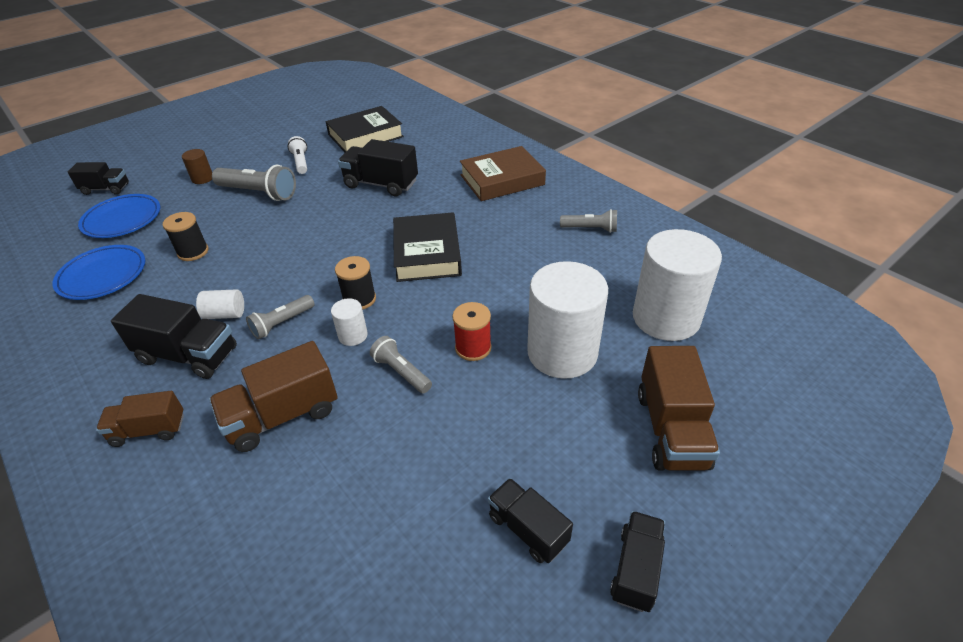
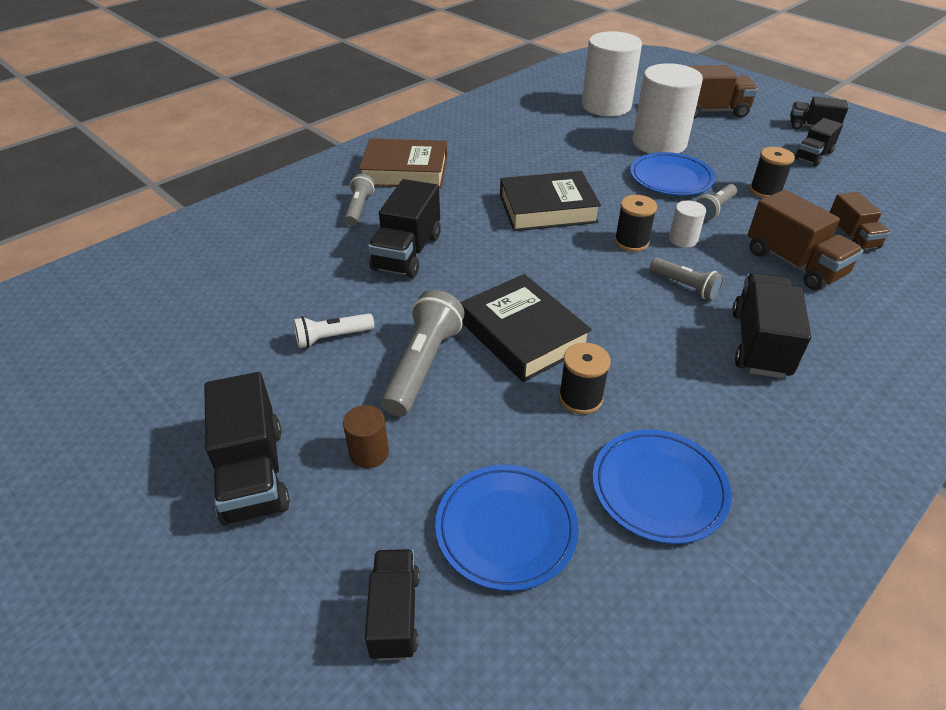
camera: 95 degrees left, 0 degrees up
brown truck [96,391,184,447] -> brown truck moved to [830,192,890,250]
white cylinder [196,289,244,319] -> none
black book [326,106,404,152] -> black book moved to [460,274,592,382]
red spool [452,302,492,361] -> blue plate [630,152,715,196]
brown book [460,146,546,201] -> brown book turned 60 degrees counterclockwise [359,138,447,189]
grey flashlight [560,209,617,233] -> grey flashlight moved to [344,174,375,226]
none -> black truck [204,372,290,526]
none -> black spool [750,147,795,198]

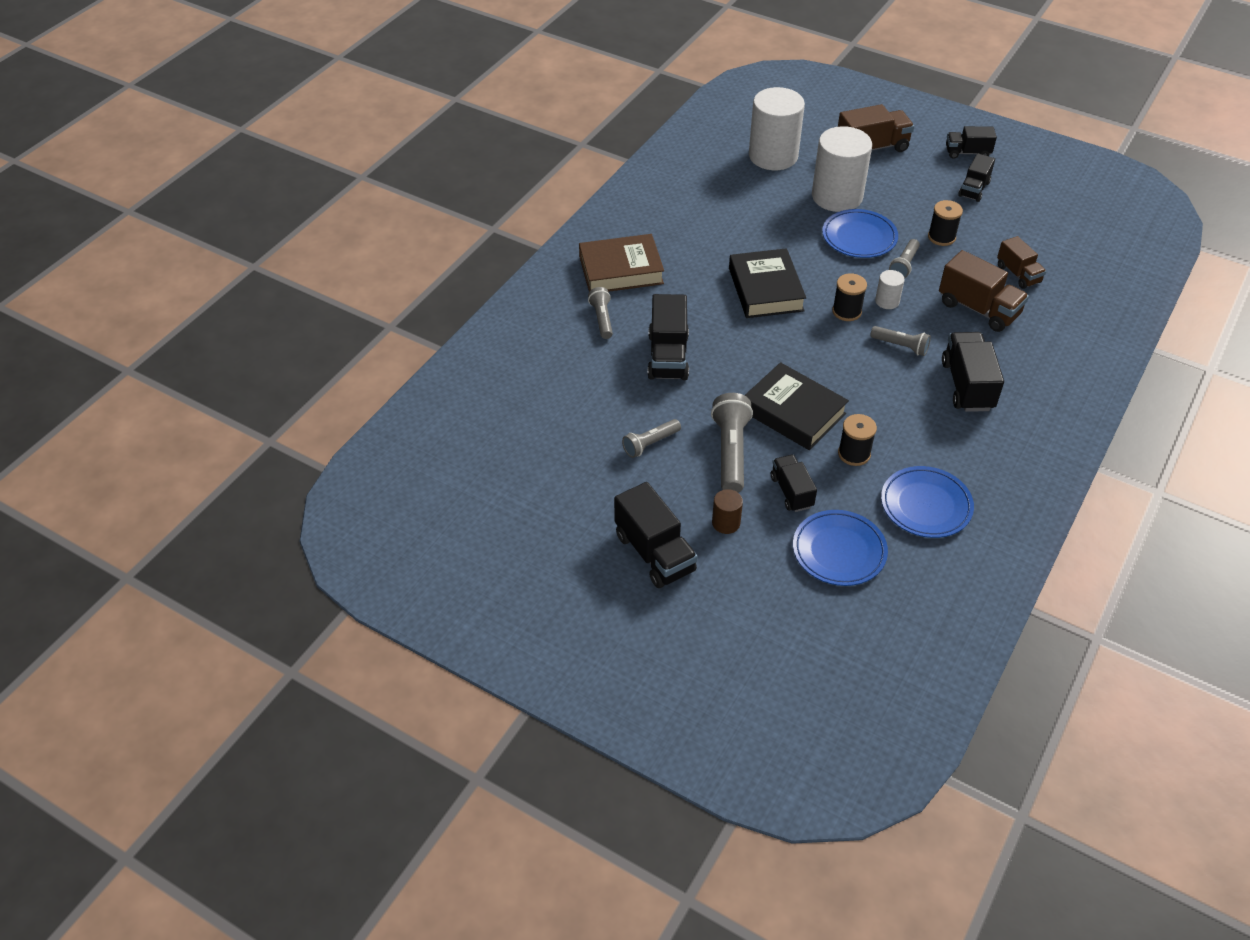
camera: 15 degrees left, 5 degrees up
white flashlight [294,313,374,348] -> grey flashlight [622,419,681,458]
black truck [365,549,420,660] -> black truck moved to [771,455,817,512]
black book [500,171,601,231] -> black book turned 75 degrees counterclockwise [729,248,806,318]

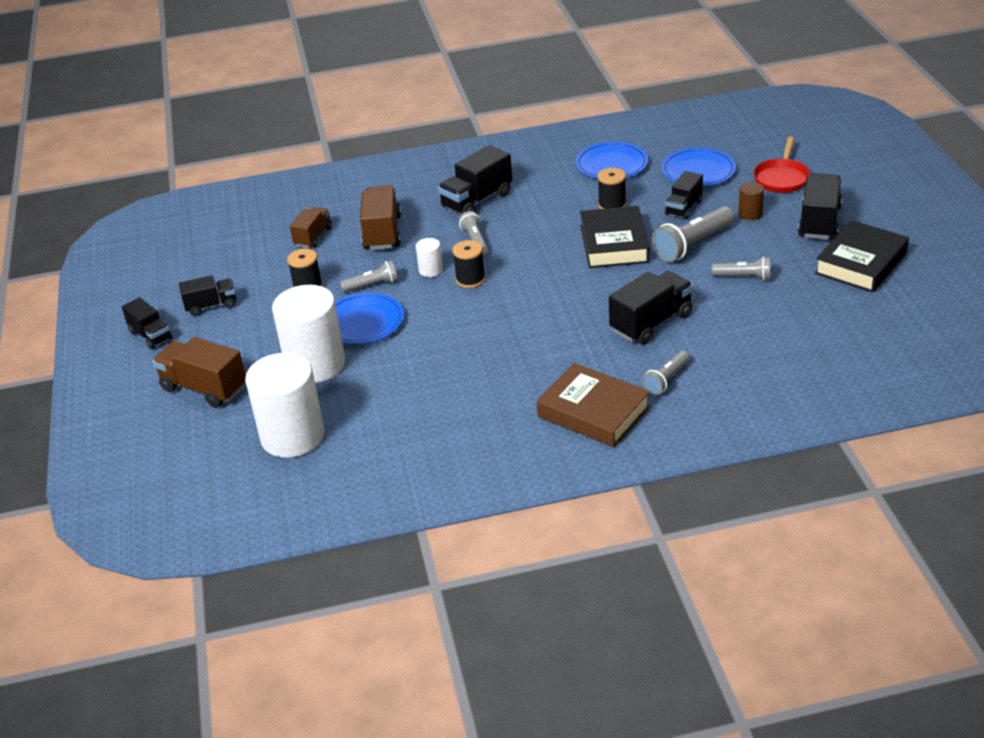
camera: 130 degrees left, 10 degrees down
black book [729,248,806,318] -> black book moved to [815,220,909,293]
none -> red pan [753,137,810,193]

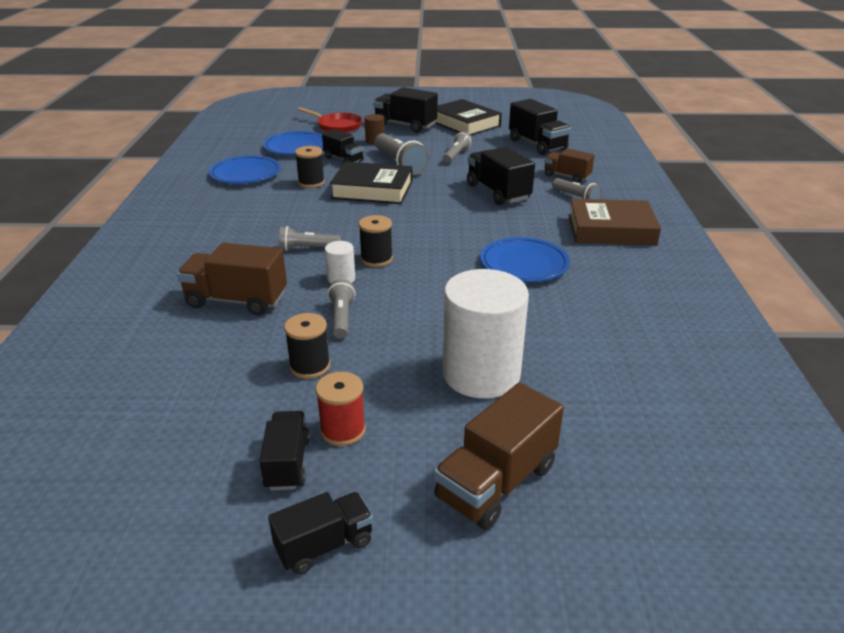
camera: 80 degrees left, 5 degrees down
white cylinder [245,353,324,458] -> none
brown truck [290,207,332,248] -> brown truck moved to [544,148,595,183]
blue plate [335,293,404,344] -> blue plate moved to [480,237,570,282]
black truck [438,145,512,215] -> black truck moved to [509,99,571,155]
brown book [537,363,650,447] -> brown book turned 45 degrees clockwise [569,199,661,245]
none -> red spool [316,372,366,446]

